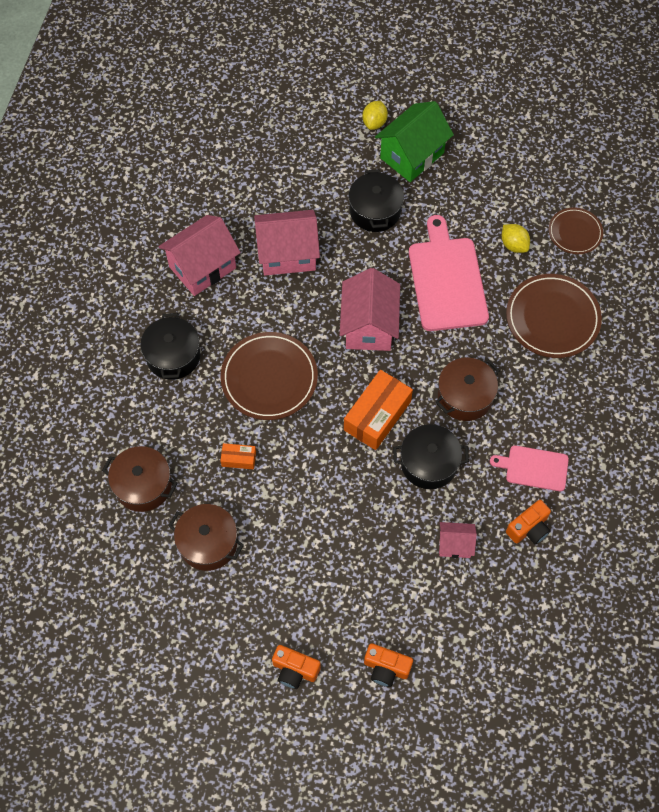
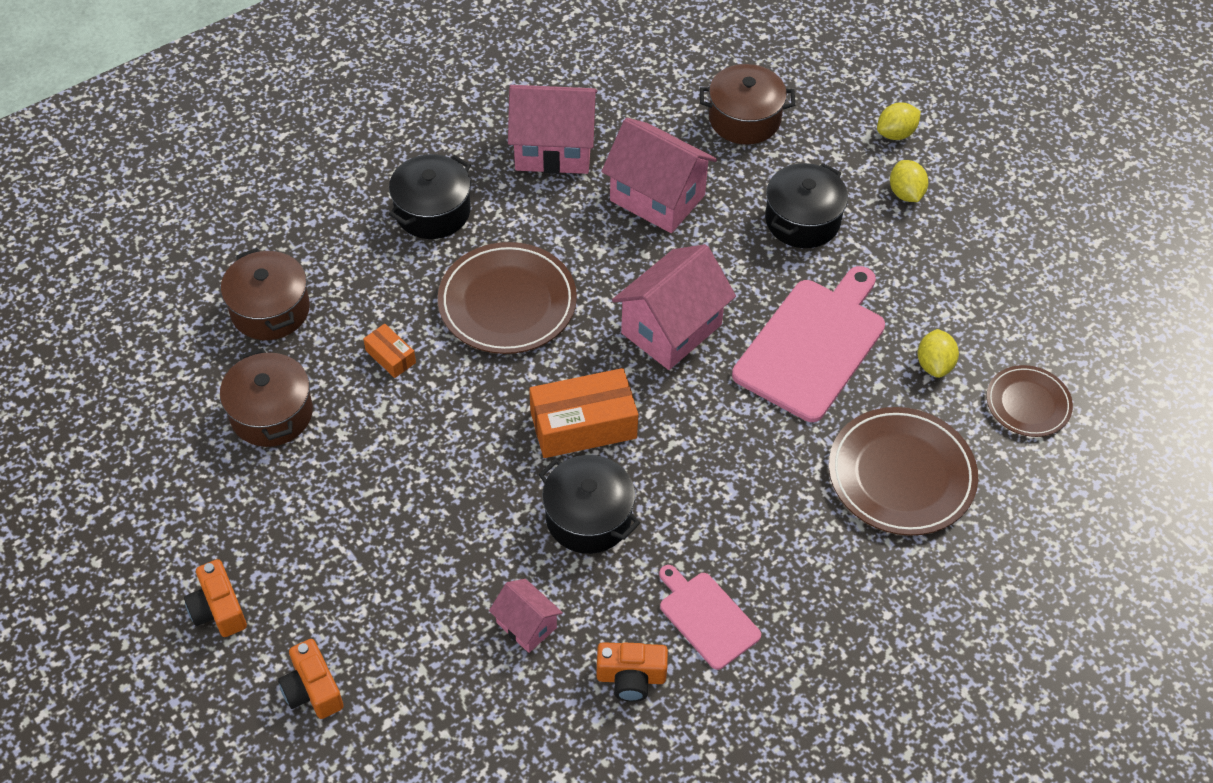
camera: 40 degrees right, 10 degrees down
green house [375,101,454,182] -> yellow lemon [890,160,928,202]
brown pot [435,358,500,421] -> brown pot moved to [700,64,796,145]

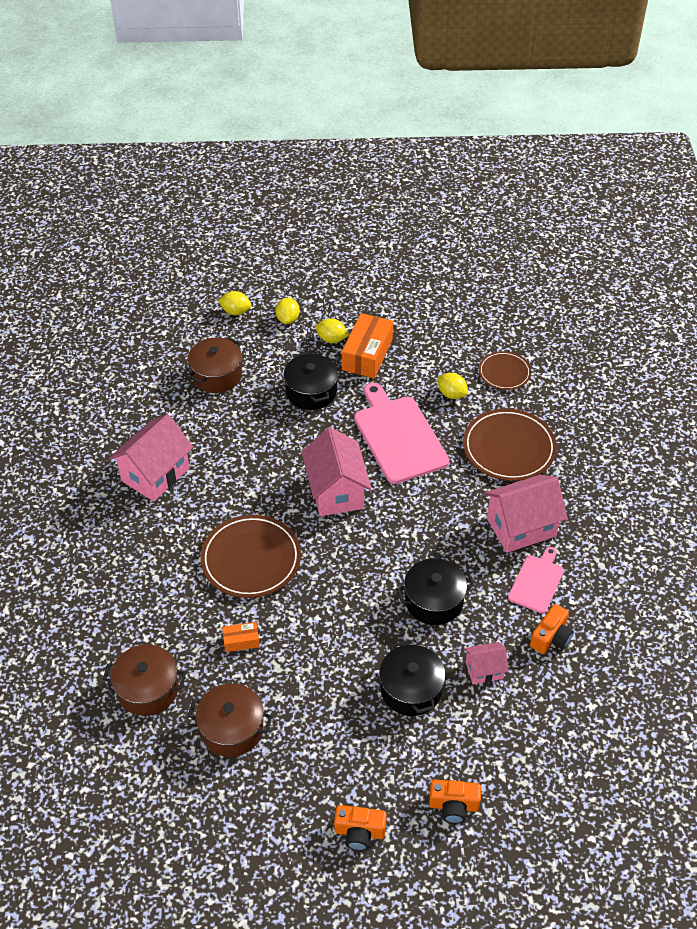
camera: 55 degrees left, 5 degrees down
black pot [389,154,471,239] -> black pot moved to [379,640,446,716]
orange box [529,368,638,458] -> orange box moved to [342,313,393,378]
pink house [601,118,717,233] -> pink house moved to [484,475,568,553]
pink cutting board [659,565,761,670] -> pink cutting board turned 120 degrees clockwise [508,547,564,613]
none -> yellow lemon [218,291,252,315]

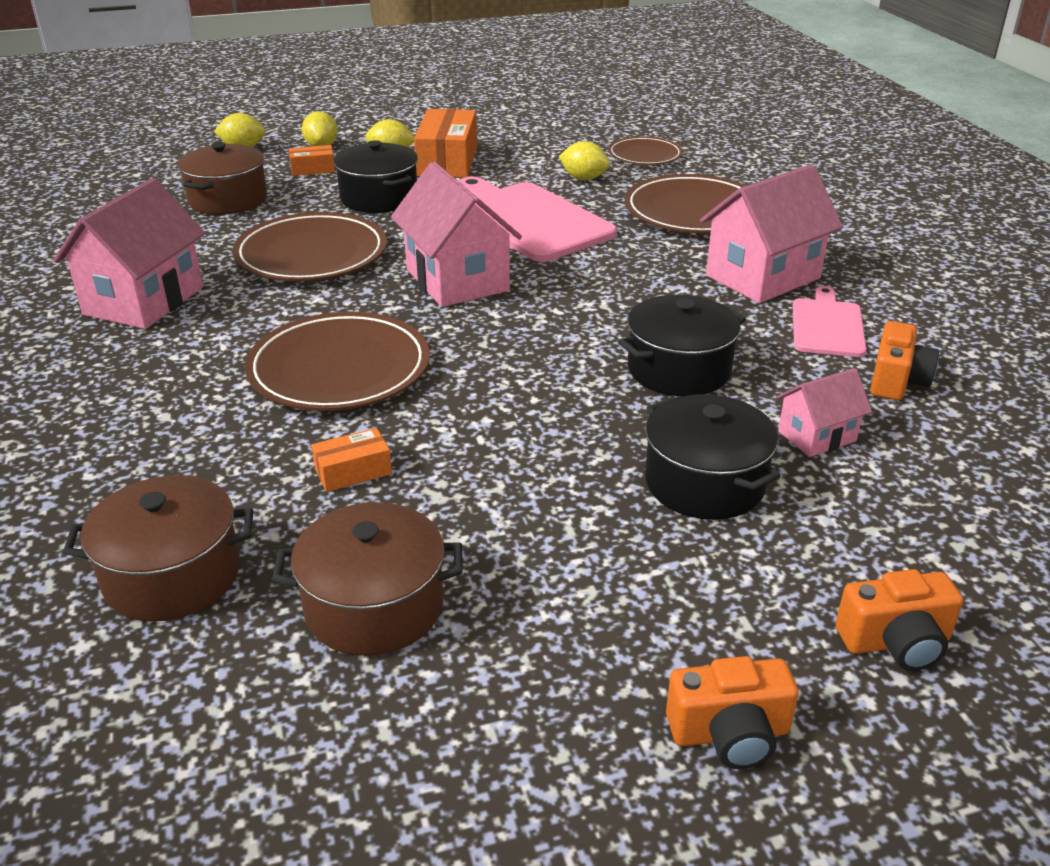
camera: 15 degrees left, 15 degrees down
none -> brown plate [232,212,387,281]
none -> orange box [289,145,335,176]

